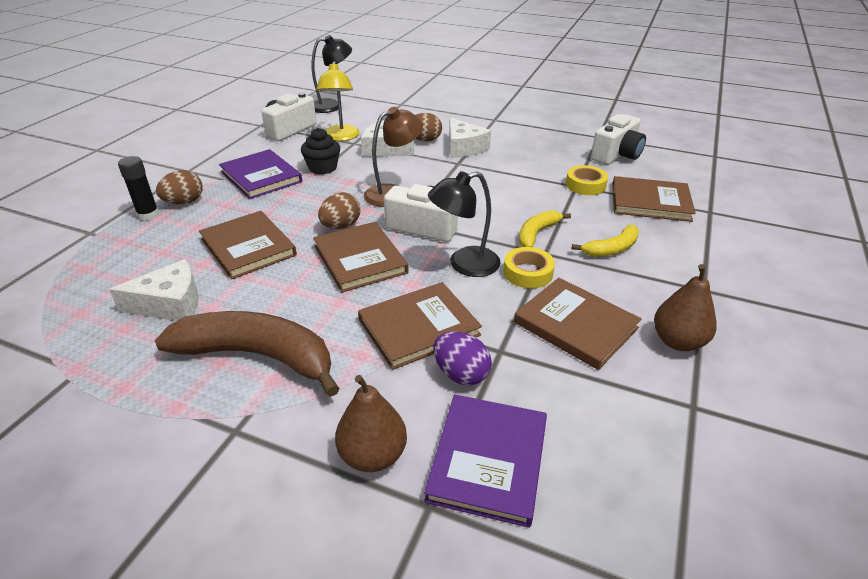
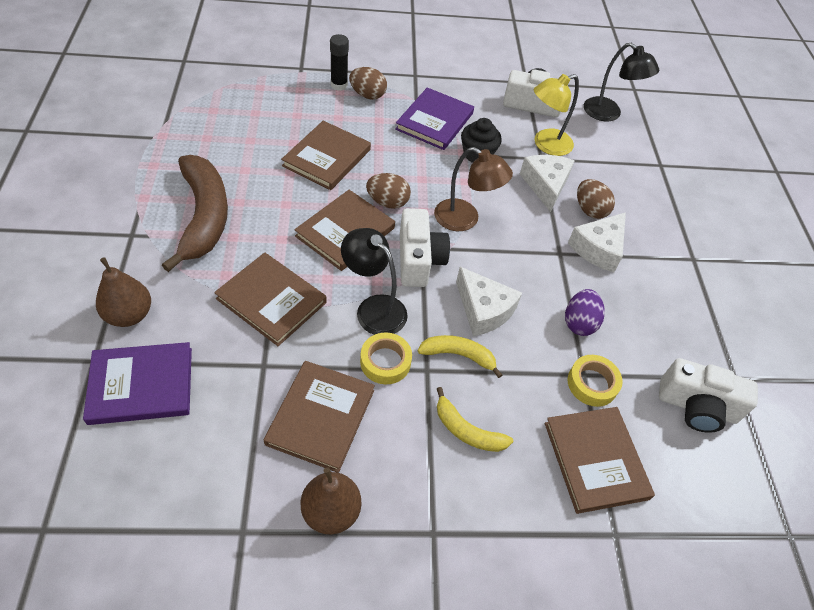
camera: 60 degrees right, 15 degrees up
white cheese [109,259,199,321] -> white cheese moved to [456,267,522,336]
purple egg [433,331,492,385] -> purple egg moved to [565,289,605,336]

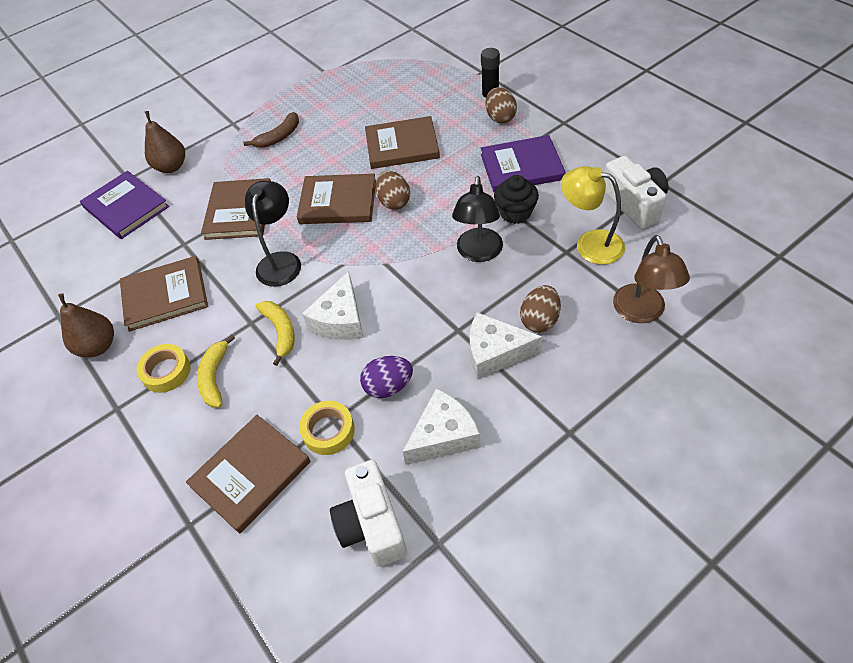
camera: 65 degrees right, 0 degrees up
brown banana [162,155,228,272] -> brown banana [243,112,299,148], size x0.51
yellow tape [360,333,412,384] -> yellow tape moved to [136,344,190,393]
white camera [400,208,450,287] -> none
brown lamp [434,147,513,231] -> brown lamp moved to [613,235,690,323]
white cheese [520,155,575,212] -> white cheese moved to [403,389,480,465]
black lamp [584,43,659,121] -> black lamp moved to [452,176,503,262]

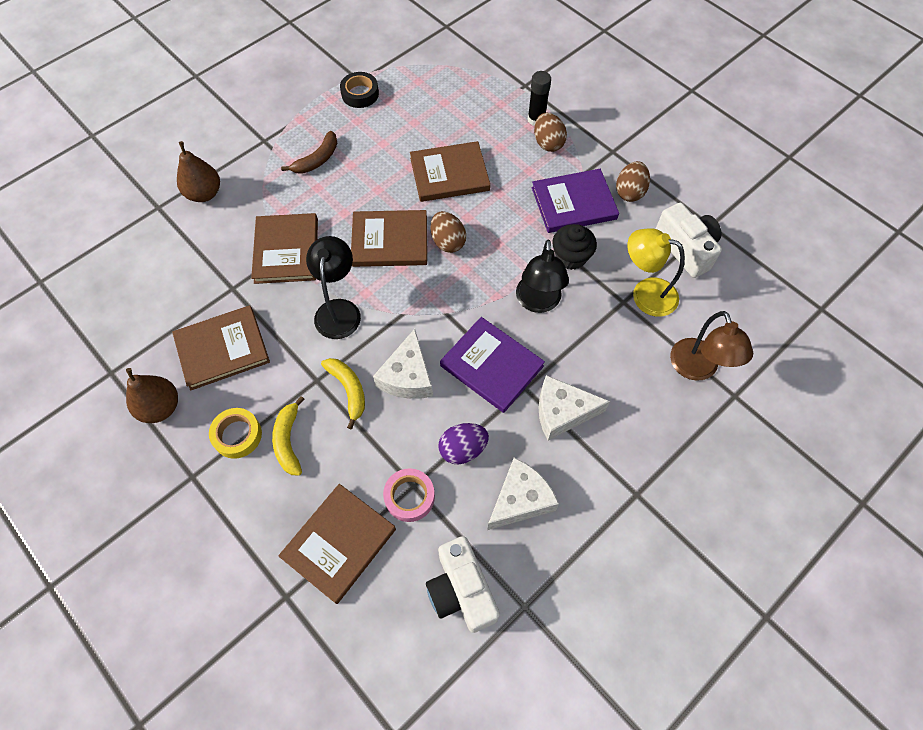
camera: 10 degrees left, 10 degrees up
purple book [80,171,169,239] -> purple book moved to [440,317,545,413]
yellow tape [299,401,355,455] -> pink tape [383,468,435,522]
brown egg [520,285,561,333] -> brown egg moved to [616,161,650,202]
none -> black tape [340,72,379,108]

